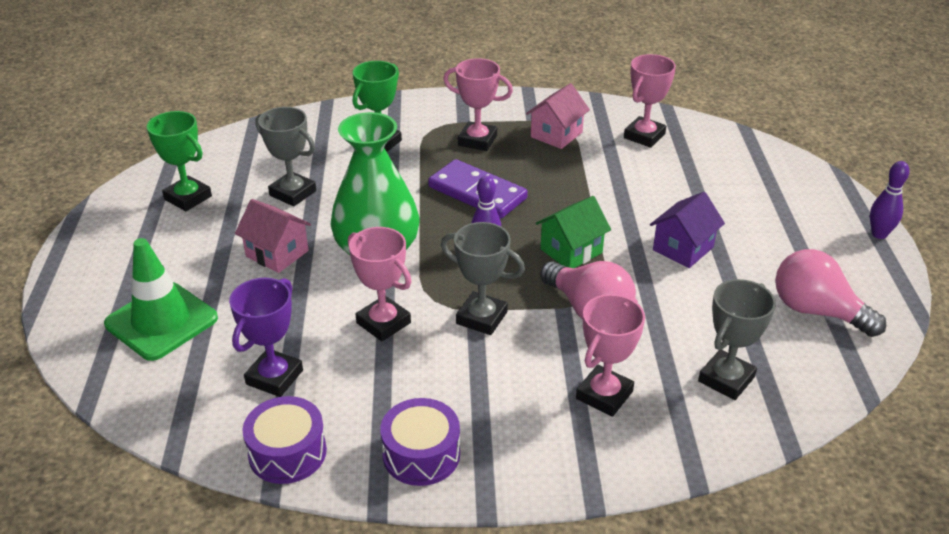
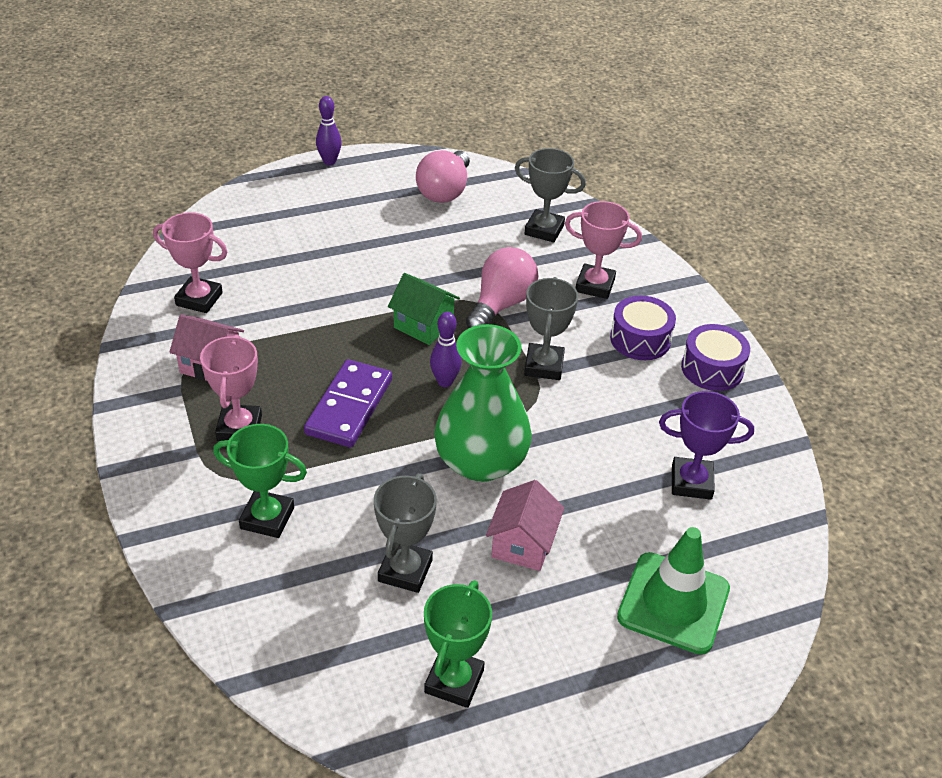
camera: 110 degrees left, 5 degrees up
purple drum [243,396,327,484] -> purple drum moved to [610,296,676,360]
pink trophy [348,227,412,341] -> none
purple house [650,192,725,268] -> none

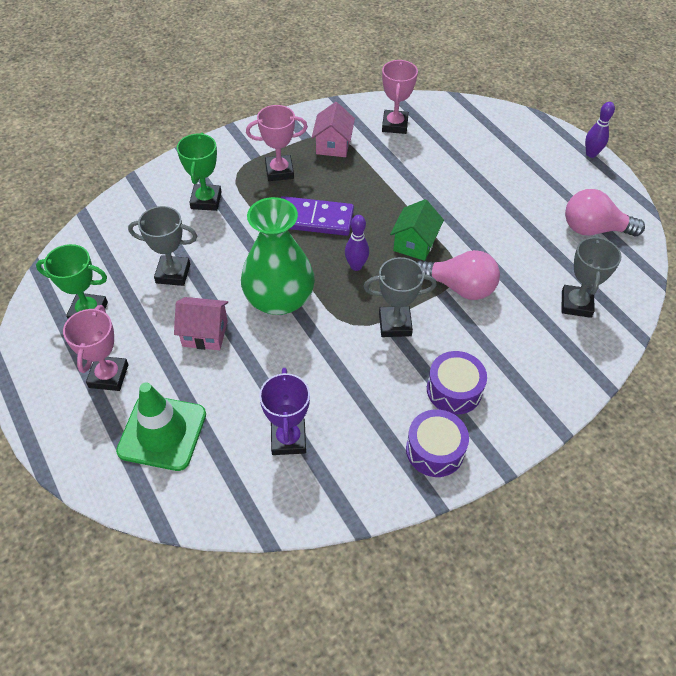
camera: 80 degrees right, 10 degrees up
pink trophy [565,201,642,299] -> pink trophy moved to [63,305,128,391]

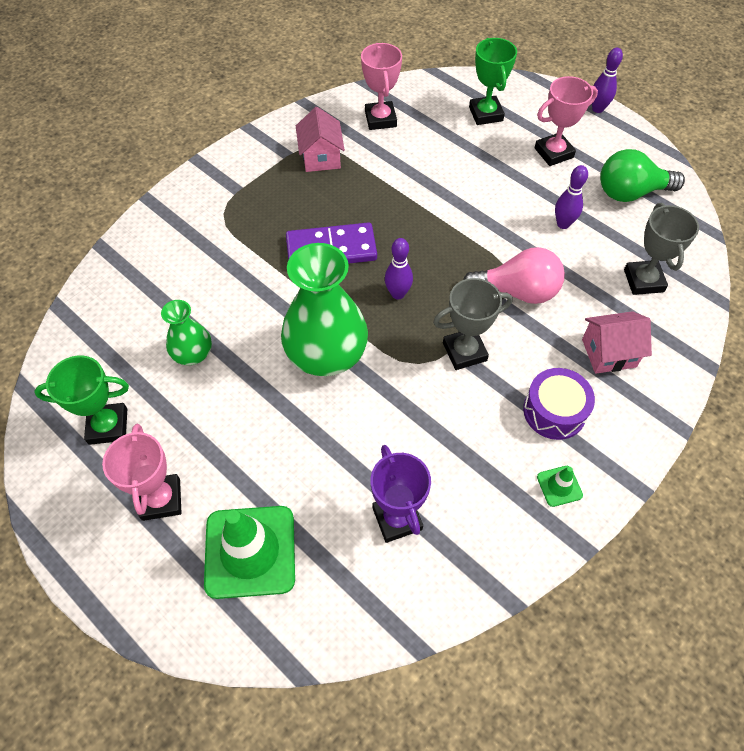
camera: 15 degrees left, 5 degrees up
grey trophy [128,206,197,286] -> green vase [161,300,212,365]
pink house [174,297,228,350] -> pink house moved to [582,311,652,374]
green trophy [177,133,221,211] -> green trophy moved to [469,38,517,125]
pink trophy [246,105,308,181] -> pink trophy moved to [534,76,598,166]
green house [390,199,444,261] -> none
purple drum [406,409,469,477] -> green traffic cone [537,466,583,507]
pink light bulb [565,189,645,236] -> green light bulb [600,149,685,202]
none -> purple bowling pin [555,165,588,229]

